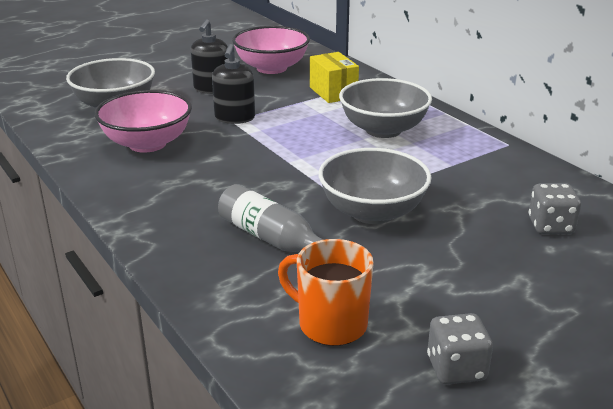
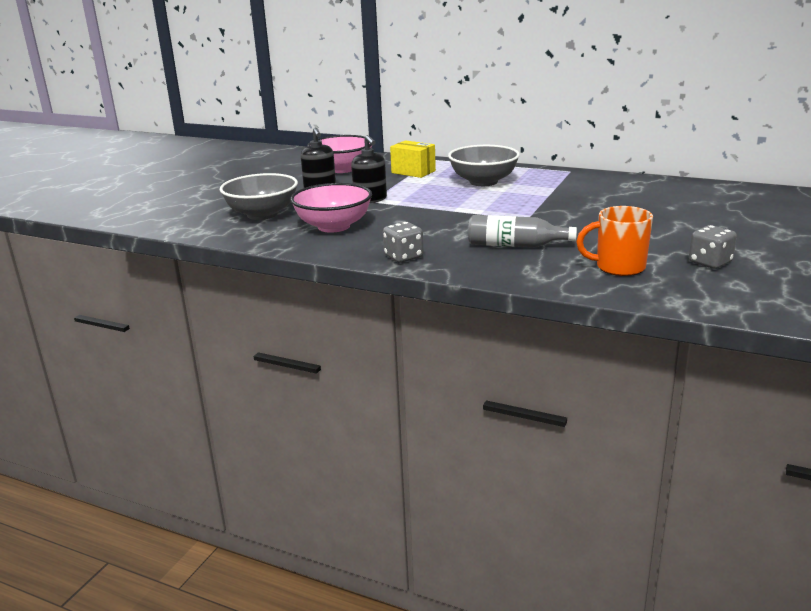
camera: 30 degrees left, 5 degrees down
grey bowl [319,148,432,224] -> none
grey dice [529,183,581,234] -> grey dice moved to [383,222,424,263]

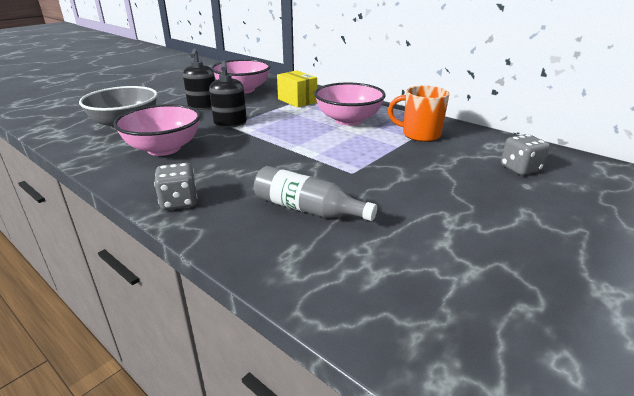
camera: 15 degrees right, 5 degrees up
grey bowl [448,145,520,186] -> pink bowl [314,83,386,126]
orange mug [576,206,653,276] -> orange mug moved to [388,86,449,142]
grey dice [689,225,737,269] -> grey dice moved to [501,134,550,175]

